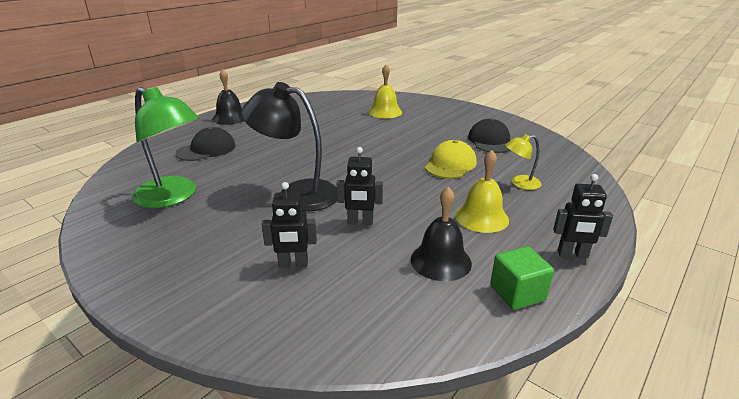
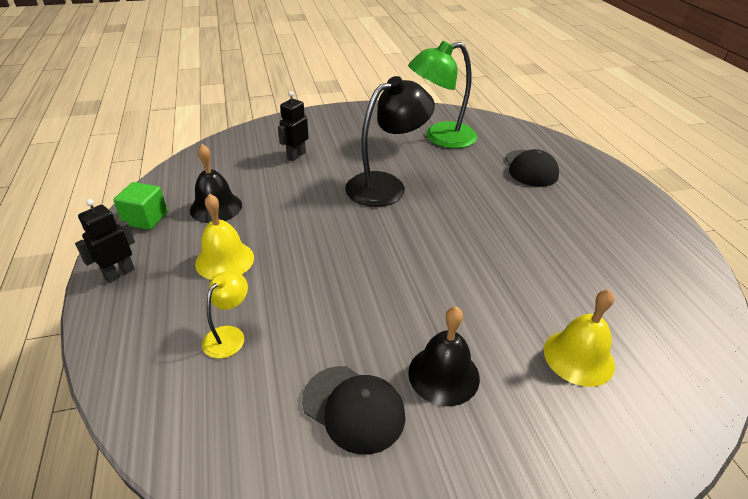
camera: 125 degrees right, 10 degrees up
black bell [212,69,244,125] -> black bell moved to [408,306,480,406]
black robot [337,147,383,225] -> none
yellow cap [425,140,477,179] -> none

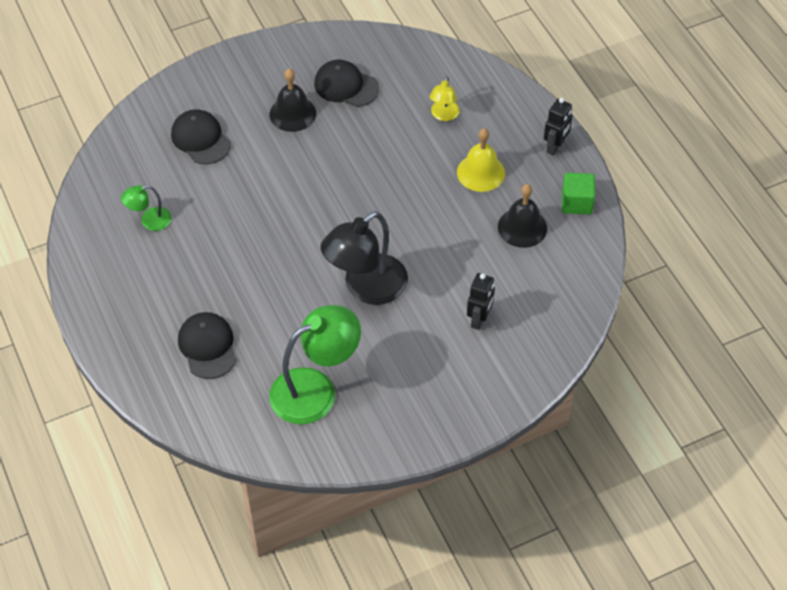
camera: 170 degrees right, 15 degrees up
yellow bell [544,289,615,387] -> black cap [171,109,231,164]
none -> green lamp [121,185,172,231]

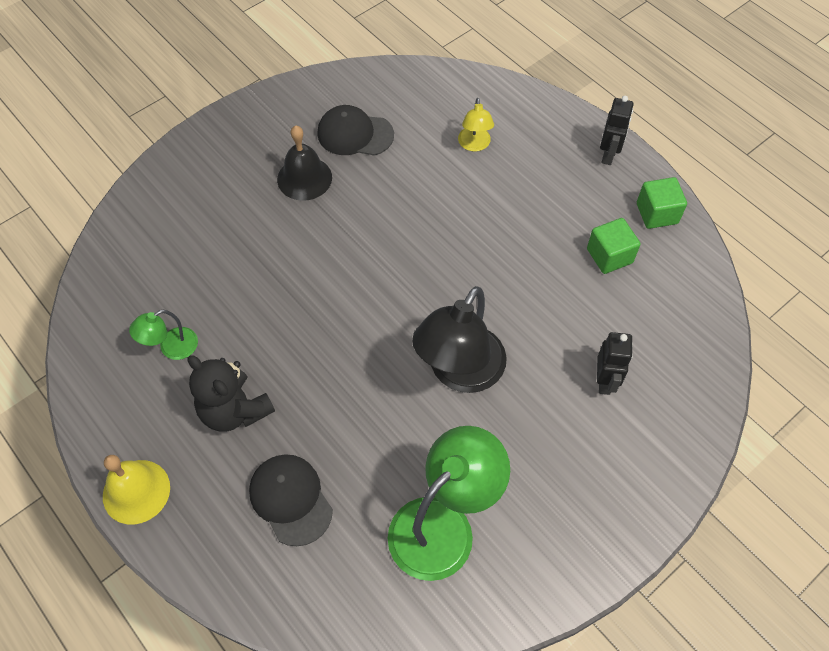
camera: 15 degrees left, 5 degrees up
black cap [171,109,231,164] -> none
yellow bell [457,128,505,192] -> yellow bell moved to [103,455,170,525]
black bell [498,184,547,248] -> green cube [587,218,640,274]
none -> black teddy bear [188,355,275,432]

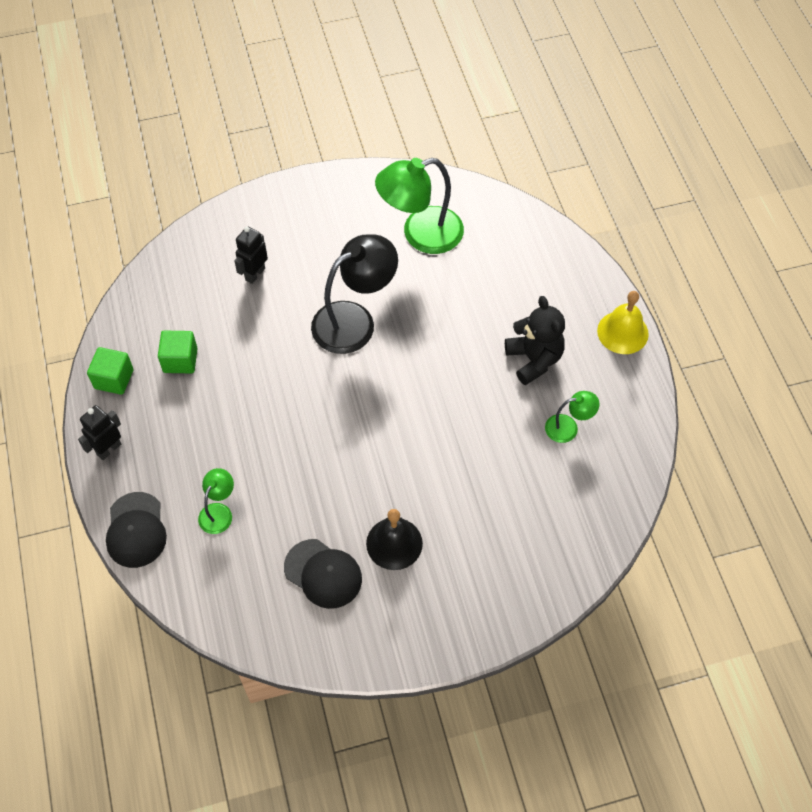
camera: 155 degrees left, 0 degrees up
black cap [249,454,333,546] -> black cap moved to [106,492,167,568]
yellow lamp [458,98,494,152] -> green lamp [198,468,234,534]

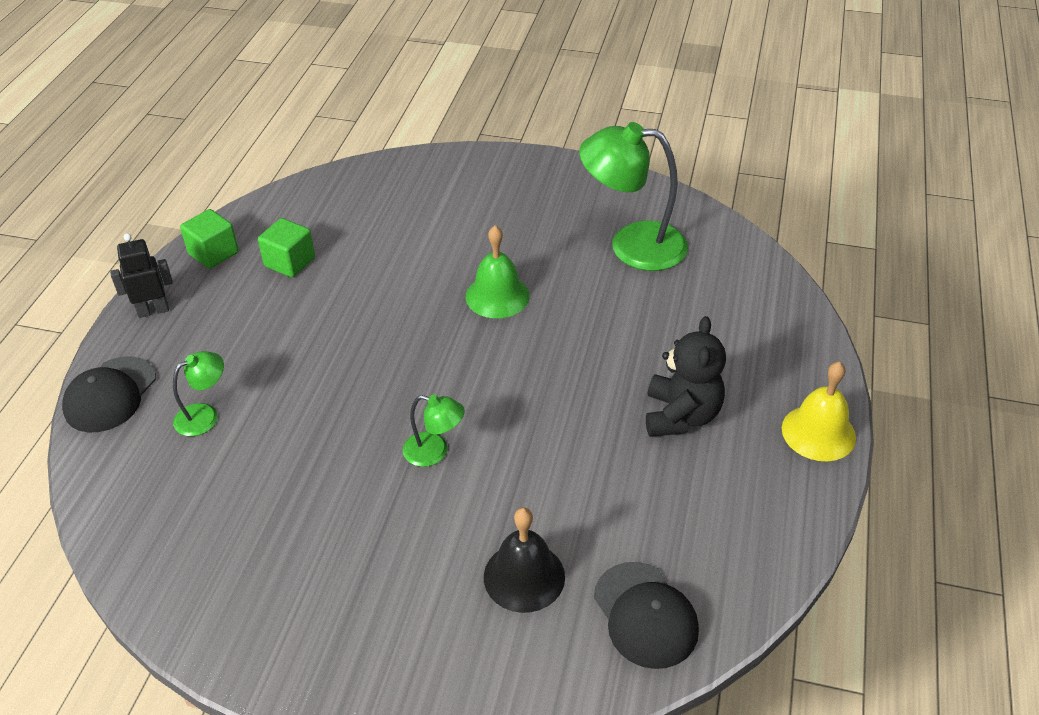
camera: 30 degrees right, 15 degrees down
black robot [234,226,268,284] -> none
black cap [284,539,362,609] -> black cap moved to [594,562,699,669]
black lamp [311,234,398,354] -> green bell [466,225,530,318]
black bell [366,509,423,570] -> black bell moved to [484,508,565,613]
green lamp [545,391,600,443] -> green lamp moved to [403,395,465,467]

